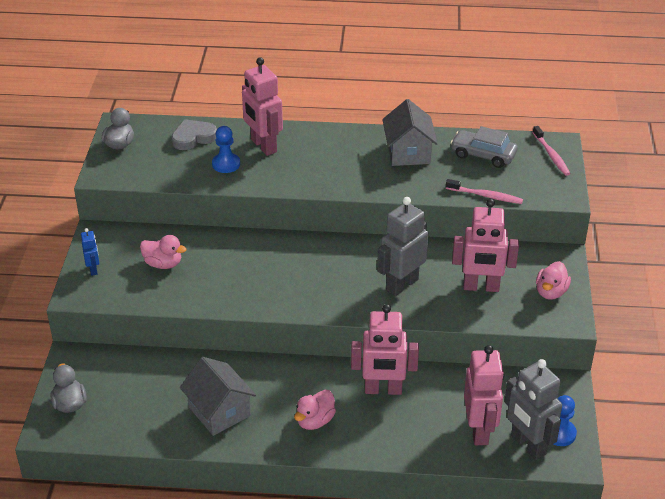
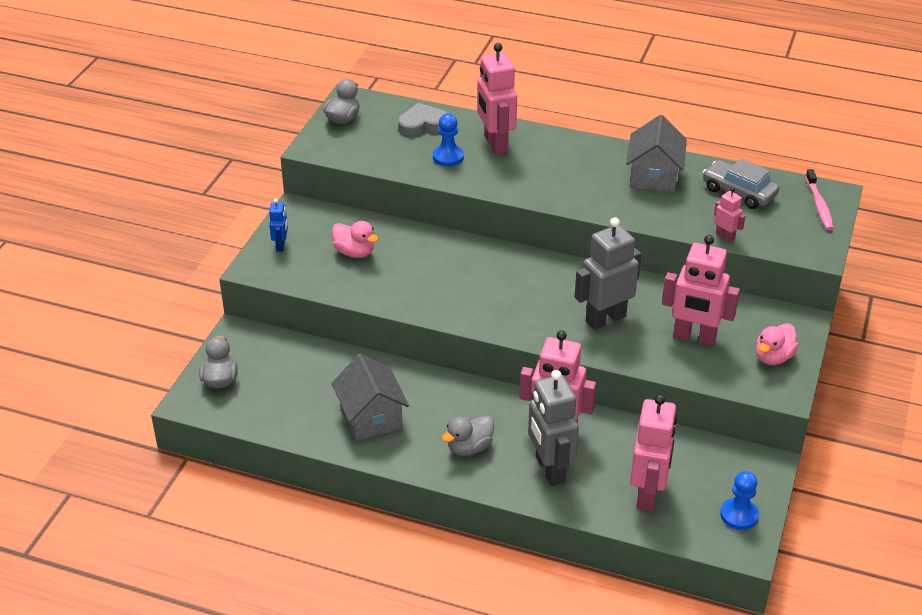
camera: 15 degrees right, 0 degrees up
pink duck [294,390,336,430] -> grey duck [442,415,494,456]
pink toothbrush [446,179,523,204] -> pink robot [714,187,745,243]
grey robot [505,359,562,460] -> grey robot moved to [528,370,579,486]

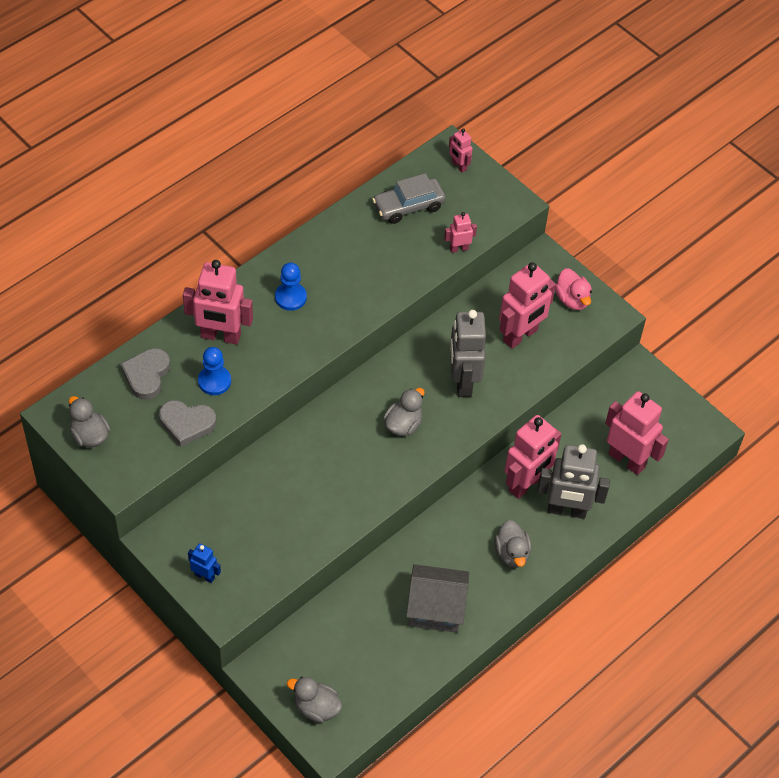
camera: 65 degrees left, 15 degrees up
pink duck [332,221,378,258] -> none
grey house [626,115,687,192] -> none
blue pawn [720,471,759,530] -> blue pawn moved to [275,263,307,311]
pink toothbrush [806,169,834,230] -> pink robot [449,128,473,173]
none -> grey heart [159,400,216,447]
none -> grey duck [383,388,425,436]

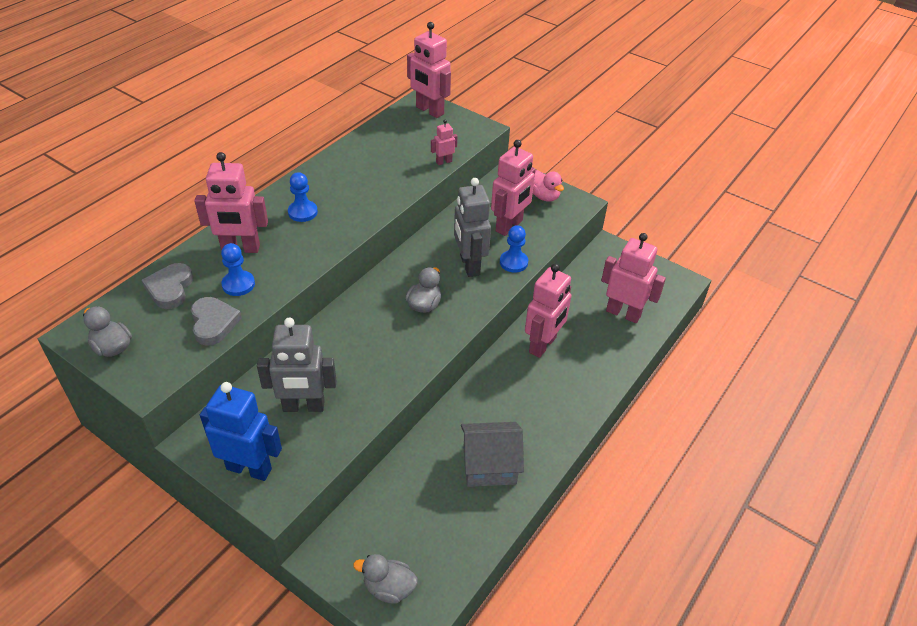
camera: 10 degrees left, 10 degrees down
grey heart [159,400,216,447] -> grey heart turned 105 degrees counterclockwise [191,297,242,346]
blue robot [188,543,221,583] -> blue robot [200,382,282,481], size x2.05
grey car [372,173,446,224] -> none
pink robot [449,128,473,173] -> pink robot [407,22,451,118], size x2.05
grey duck [494,520,531,568] -> none
grey robot [537,444,610,519] -> grey robot moved to [257,318,337,412]
none -> blue pawn [500,225,528,273]

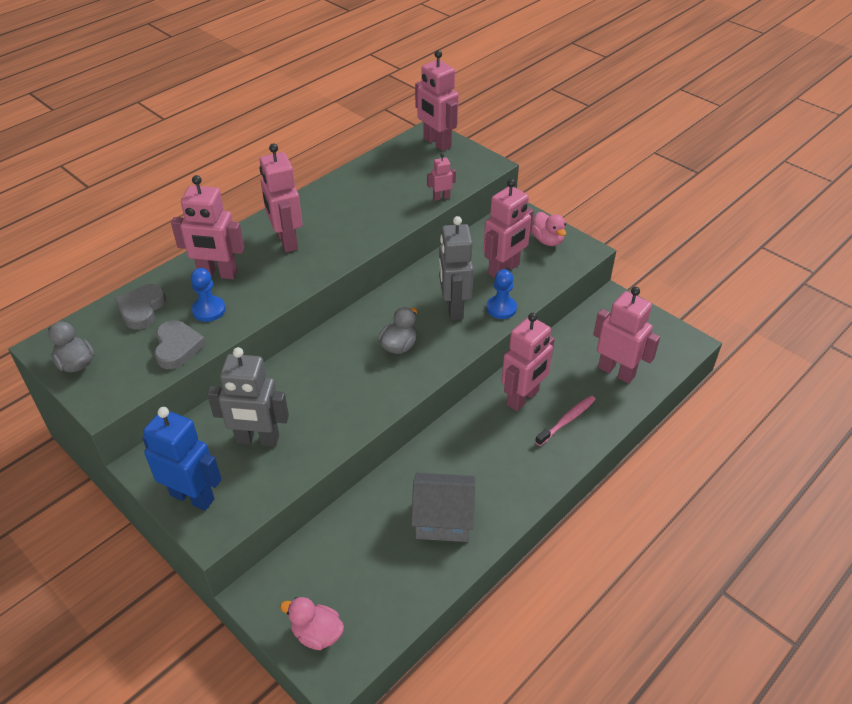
camera: 10 degrees right, 0 degrees up
blue pawn [288,172,318,222] -> pink robot [259,143,303,252]
grey duck [353,554,418,604] -> pink duck [280,597,344,650]
none -> pink toothbrush [535,395,596,446]

